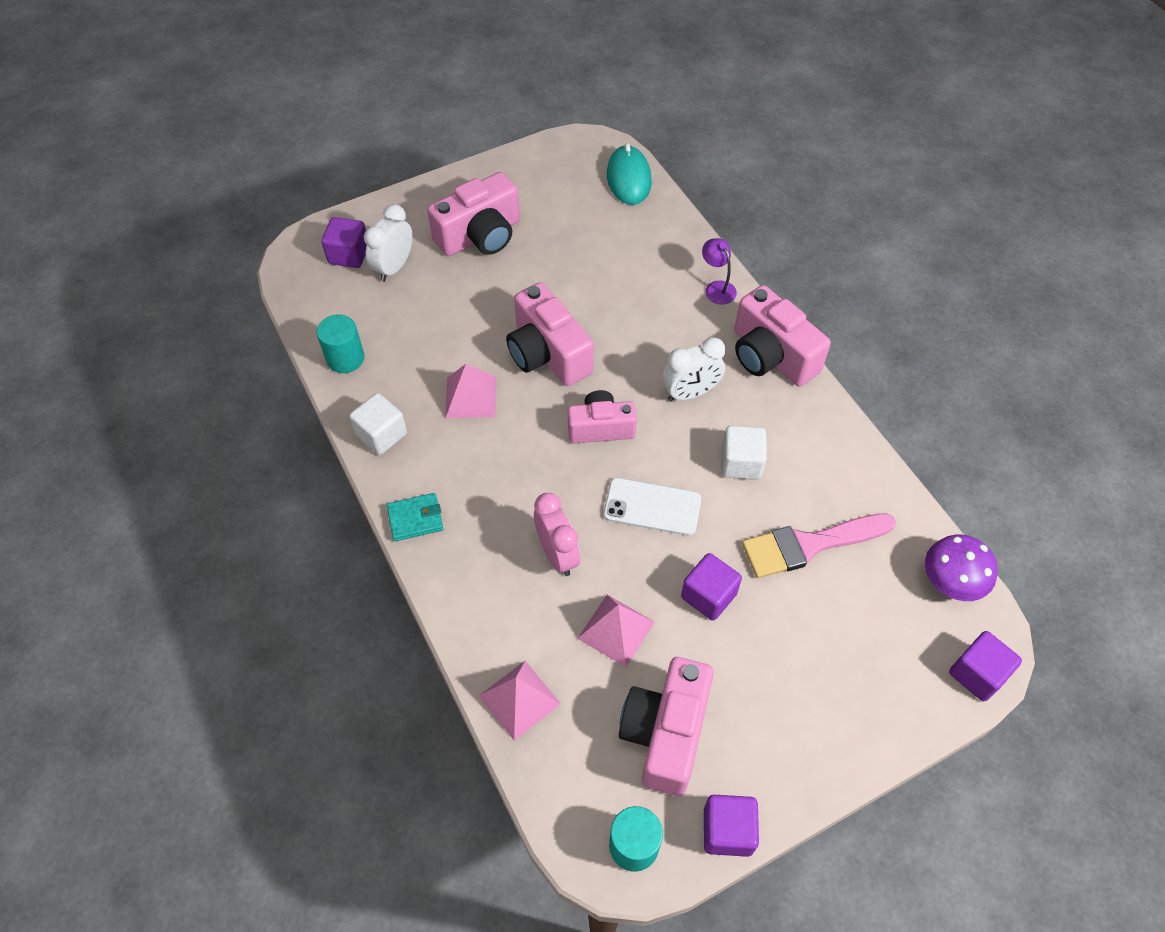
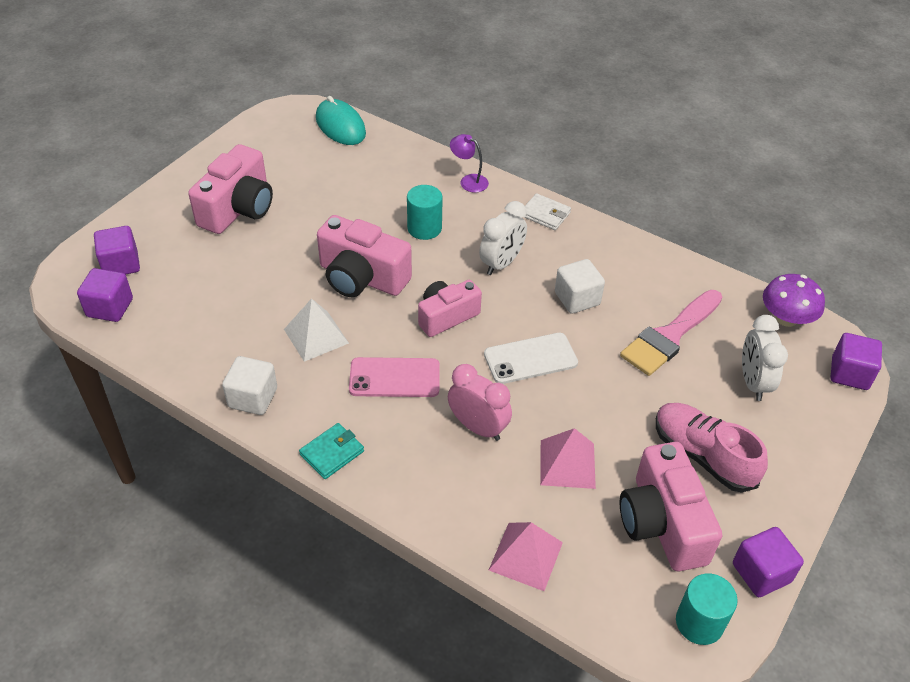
camera: 30 degrees left, 10 degrees down
turquoise cylinder [317,314,364,373] -> turquoise cylinder moved to [407,185,443,240]
white clock [364,204,413,282] -> white clock moved to [742,315,788,401]
pink pyramid [445,364,496,418] -> white pyramid [284,298,349,362]
purple cube [681,553,742,621] -> purple cube moved to [77,268,133,322]
pink camera [735,285,831,386] -> white wallet [524,193,571,230]
none -> pink phone [349,357,440,397]
none -> pink shoe [656,403,768,493]

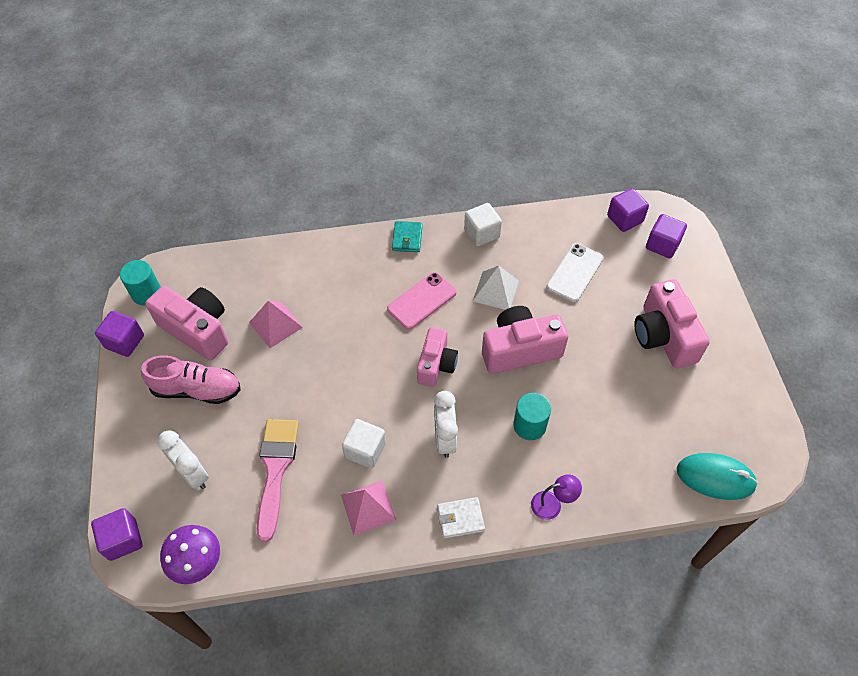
camera: 140 degrees right, 10 degrees up
pink clock [448,364,512,441] -> none
white phone [484,333,578,384] -> white phone moved to [546,243,604,302]
pink pyramid [489,522,563,591] -> pink pyramid moved to [341,481,396,535]

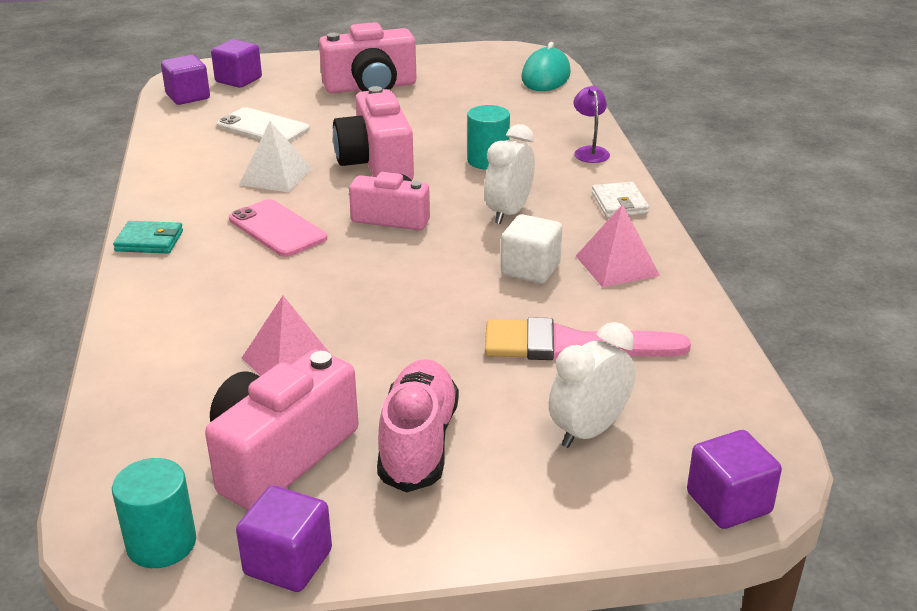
camera: 90 degrees left, 25 degrees down
purple mushroom [160,525,220,584] -> none
white clock [434,391,458,458] -> white clock turned 120 degrees clockwise [484,124,535,224]
white cube [464,203,502,246] -> none

